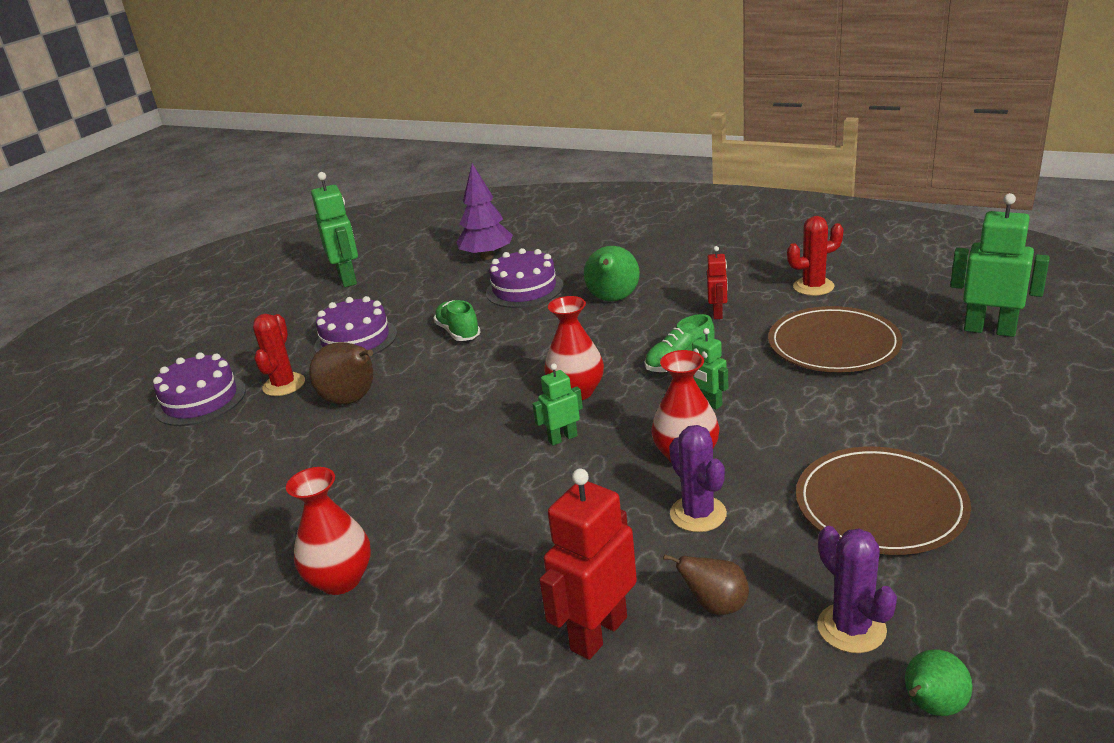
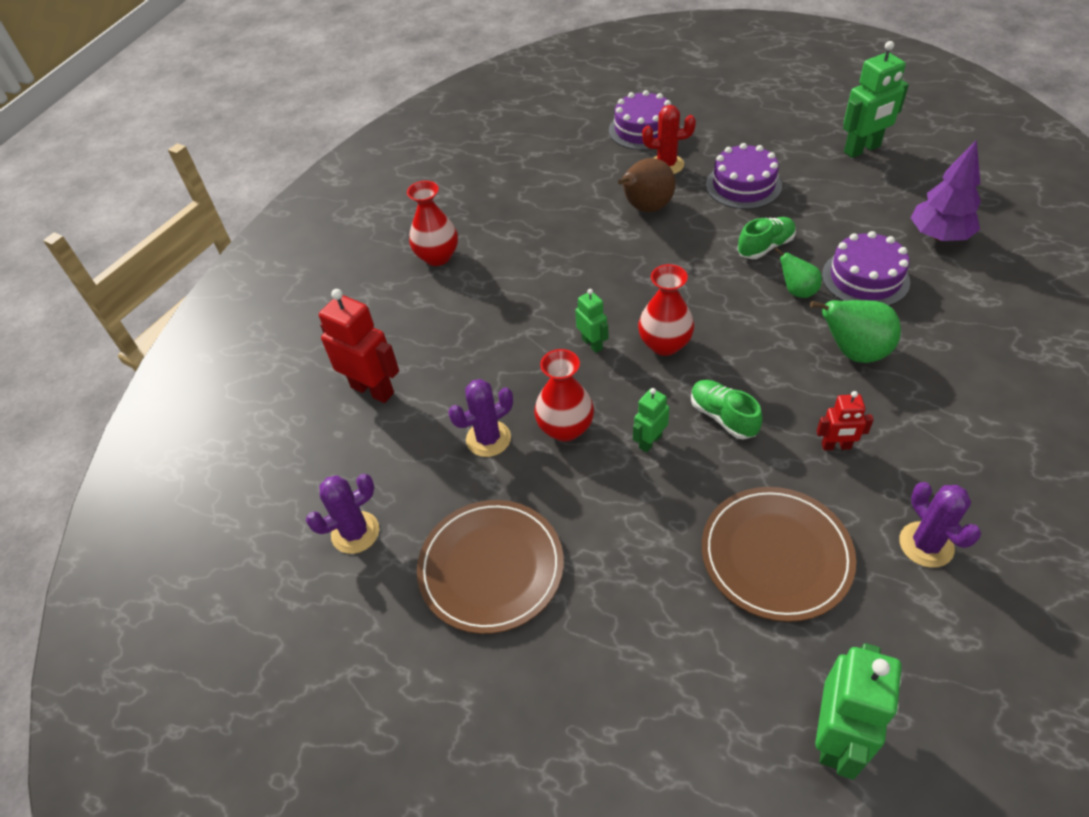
camera: 85 degrees right, 20 degrees up
brown pear [663,554,749,615] -> none
red cactus [787,216,843,296] -> purple cactus [899,482,981,568]
green pear [905,649,972,716] -> green pear moved to [774,248,822,298]

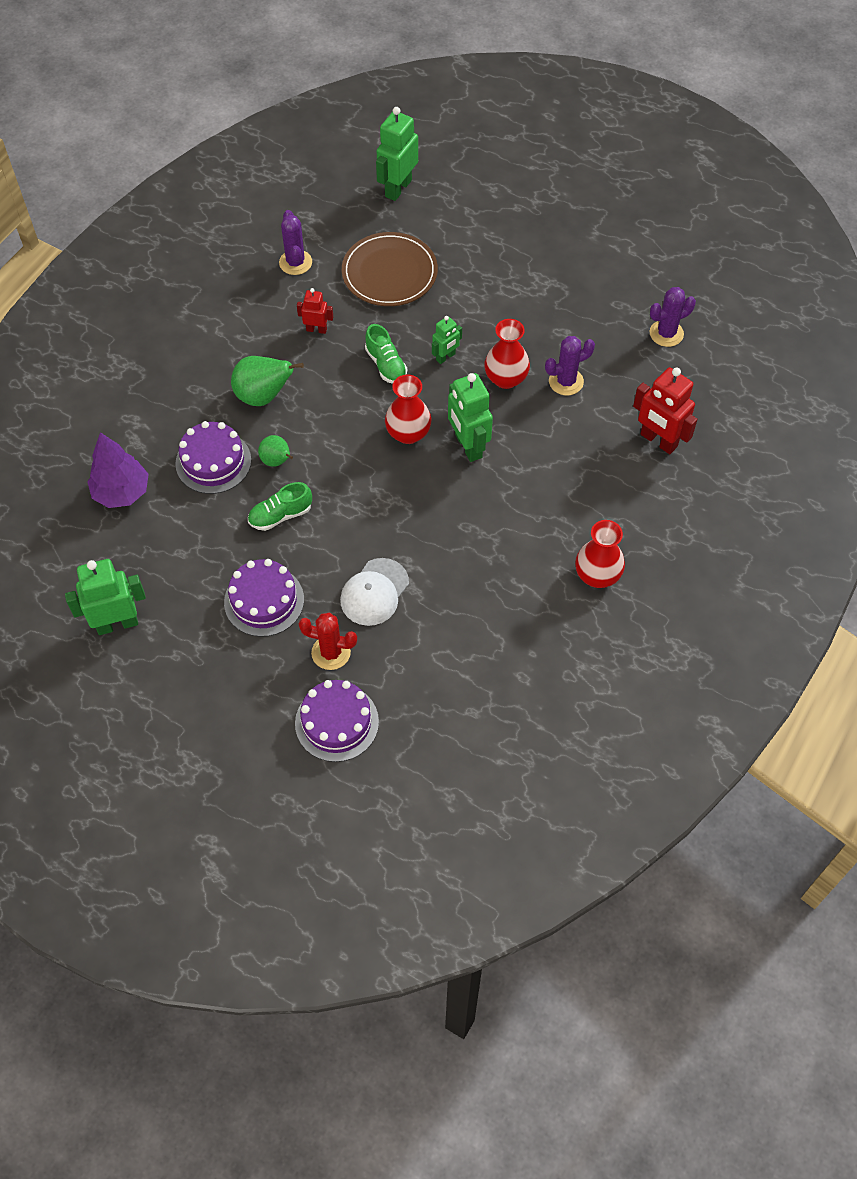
camera: 175 degrees left, 10 degrees up
brown plate [417,500,564,634] -> none
green robot [575,289,608,353] -> green robot [448,373,493,462], size x1.79
brown pear [618,158,676,212] -> white cap [340,558,409,626]

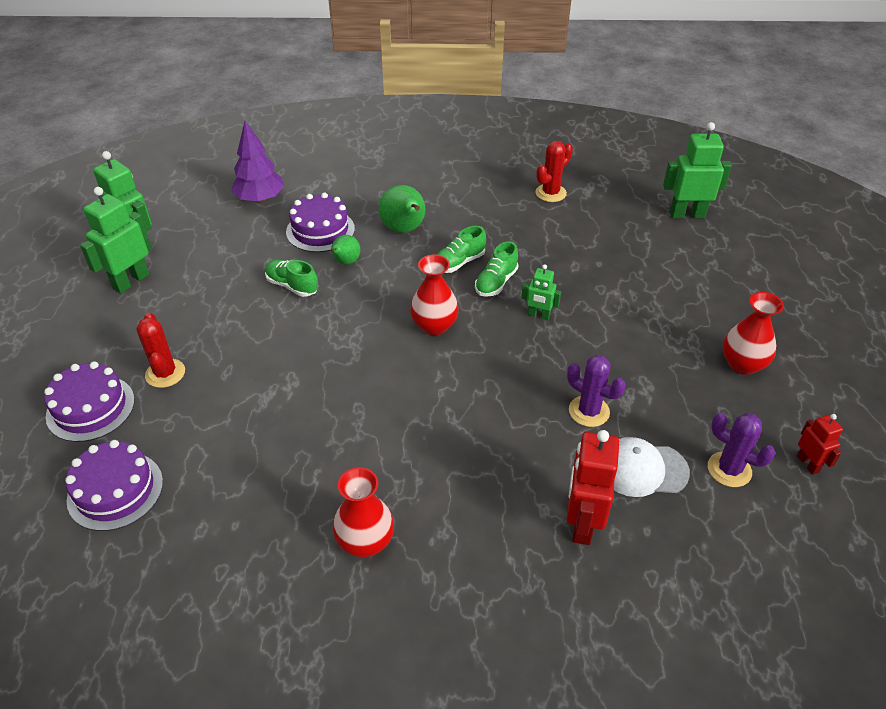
camera: 60 degrees right, 15 degrees down
purple cake [224,559,304,637] -> purple cake moved to [65,440,163,531]
purple cactus [279,210,312,275] -> red cactus [535,141,573,202]
red robot [297,288,333,334] -> red robot moved to [797,414,843,475]
white cap [340,558,409,626] -> white cap moved to [614,437,690,497]
brown plate [342,232,438,306] -> none
green robot [448,373,493,462] -> green robot moved to [80,187,150,293]
red vase [484,319,530,389] -> red vase moved to [723,292,784,375]
none -> green shoe [436,226,486,273]

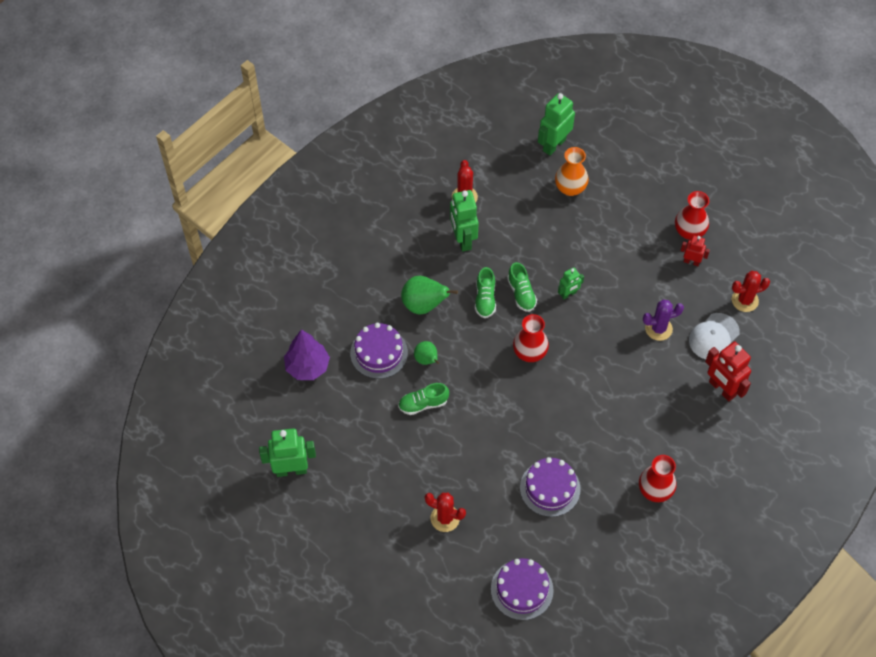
camera: 50 degrees left, 15 degrees up
purple cake [44,361,135,442] -> purple cake moved to [520,457,581,517]
green robot [80,187,150,293] -> green robot moved to [450,190,479,252]
purple cactus [708,413,775,487] -> red cactus [732,271,770,312]
red robot [797,414,843,475] -> red robot moved to [680,235,710,266]
none -> orange vase [555,147,589,196]

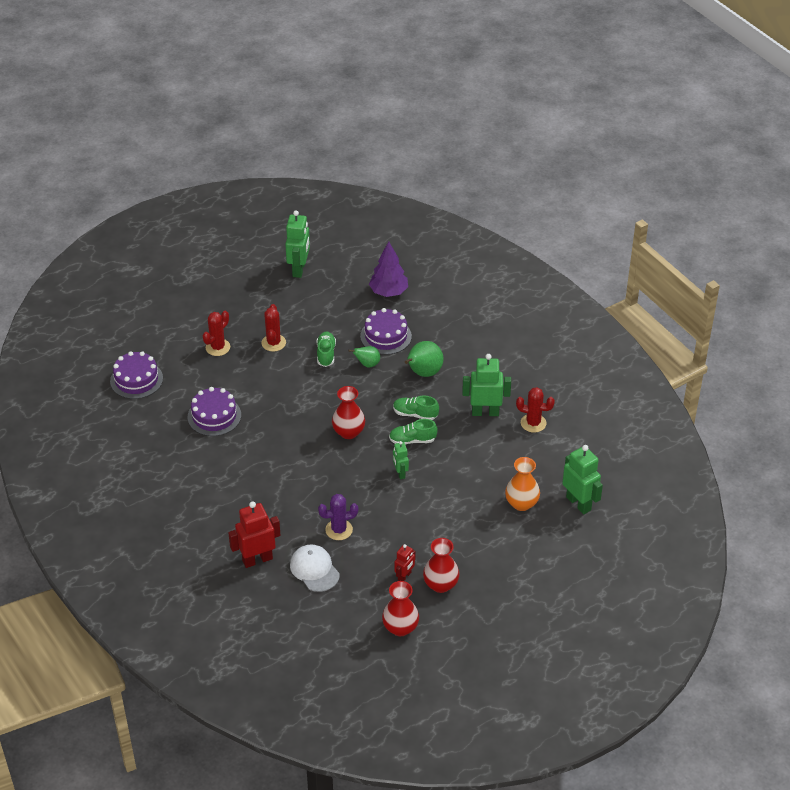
camera: 105 degrees right, 15 degrees down
red vase [639,455,677,502] -> red vase moved to [382,581,419,636]
purple cactus [643,299,684,341] -> purple cactus turned 75 degrees clockwise [318,494,358,540]
red cactus [732,271,770,312] -> red cactus moved to [261,304,286,352]

